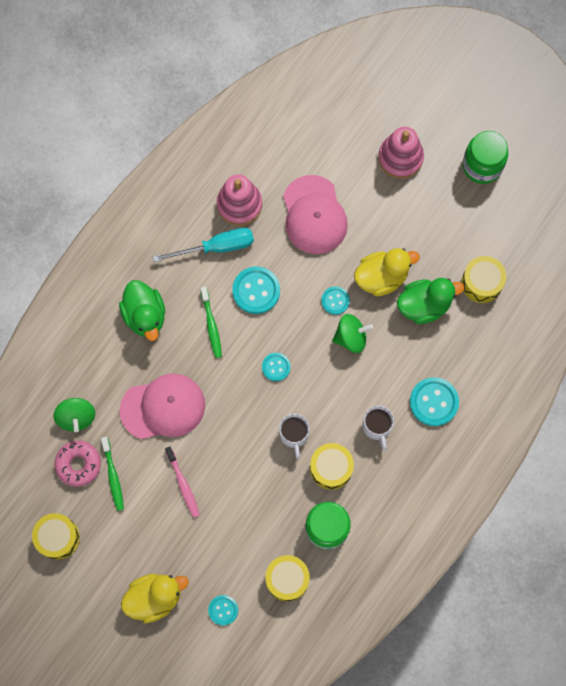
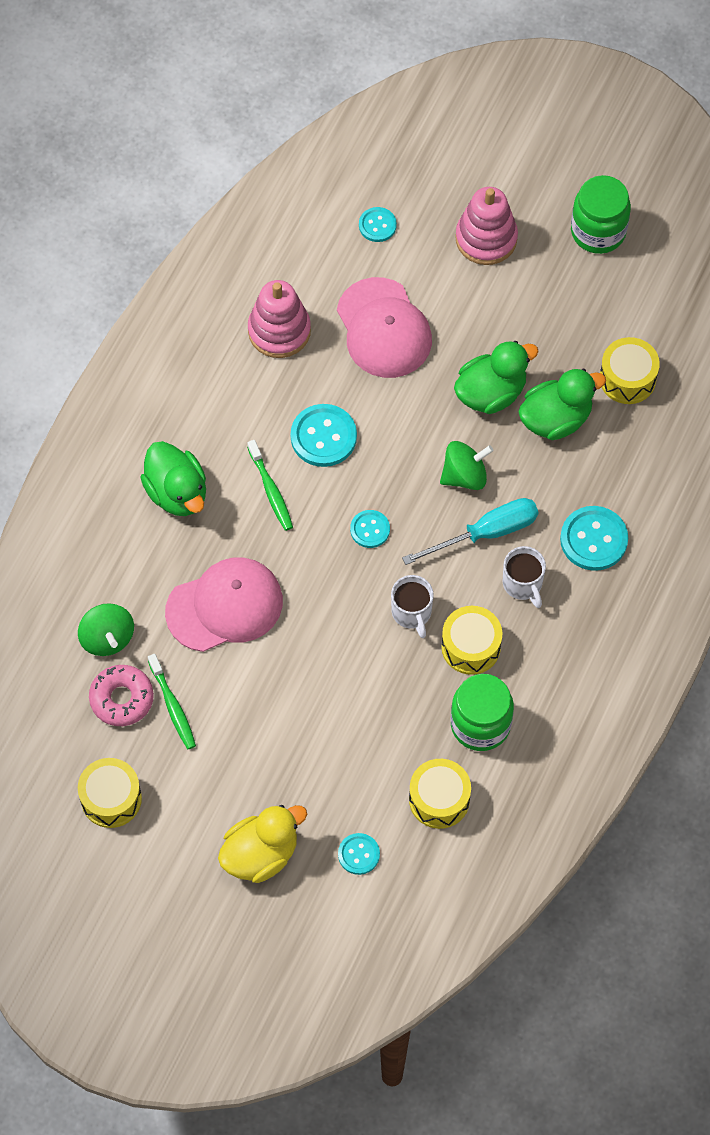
camera: 10 degrees left, 10 degrees down
turquoise screwdriver [153,228,254,262] -> turquoise screwdriver moved to [402,498,538,565]
pink toothbrush [165,447,200,518] -> none
turquoise button [321,287,350,315] -> turquoise button moved to [359,207,397,242]
yellow duck [354,248,420,296] -> green duck [454,341,539,414]

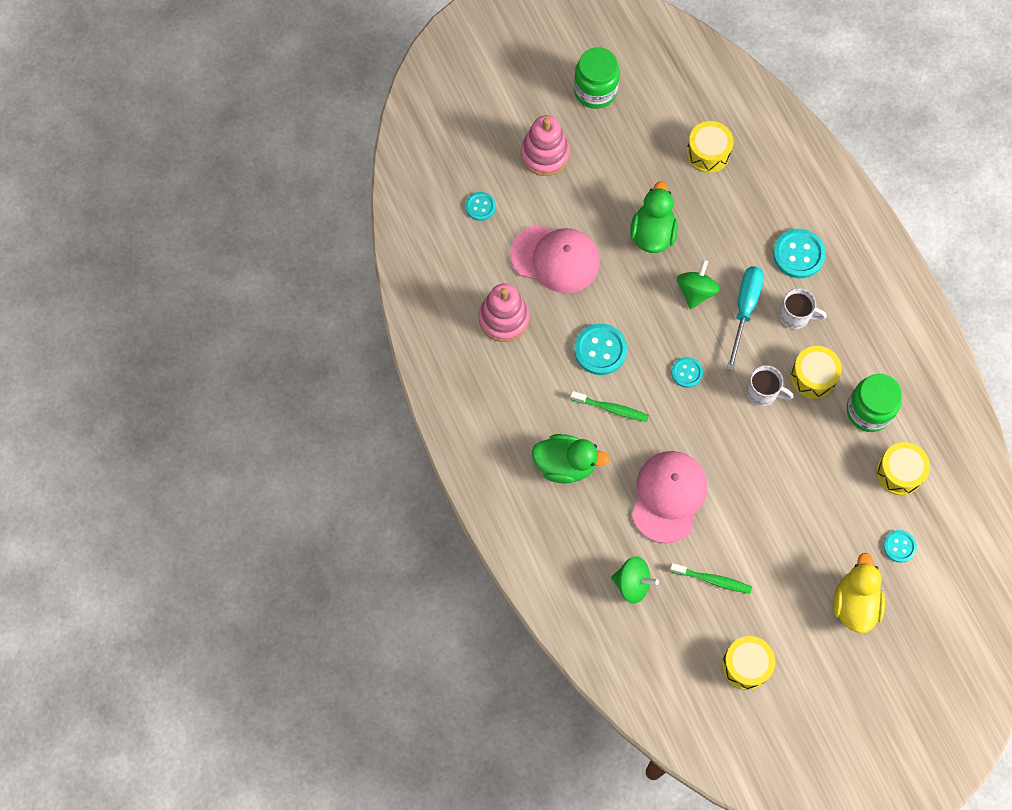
camera: 50 degrees left, 5 degrees up
pink donut [89,665,154,726] -> none
green duck [518,369,606,440] -> none

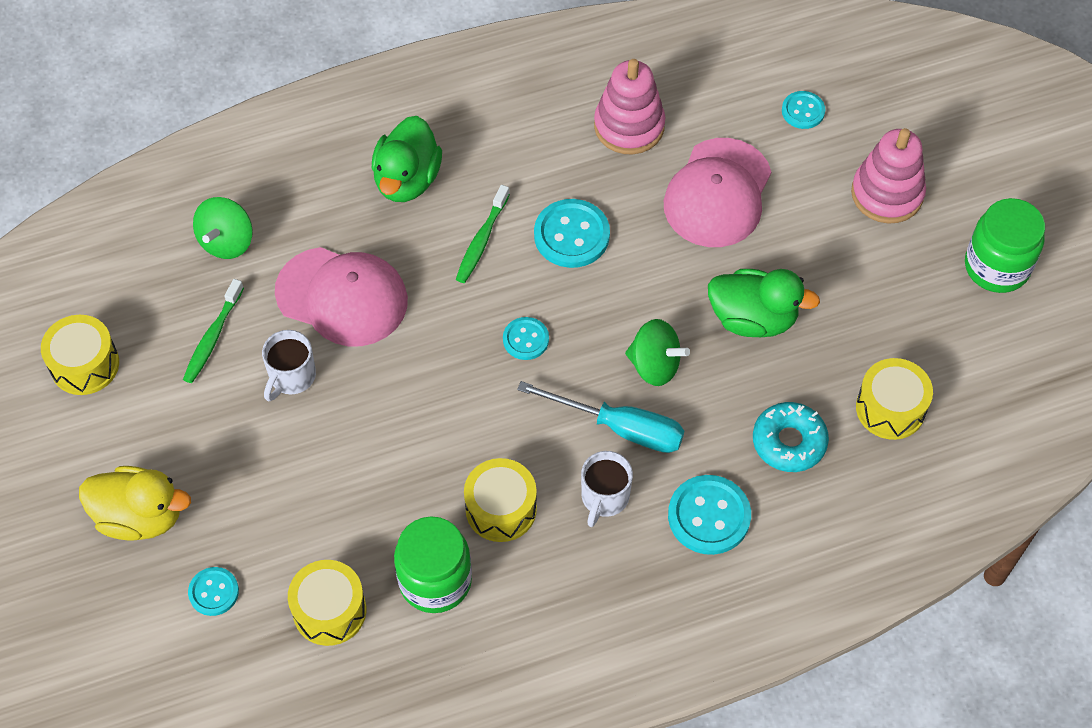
camera: 95 degrees right, 10 degrees down
white mug [746,365,794,406] -> white mug moved to [262,330,316,401]
none -> turquoise donut [753,402,829,472]

